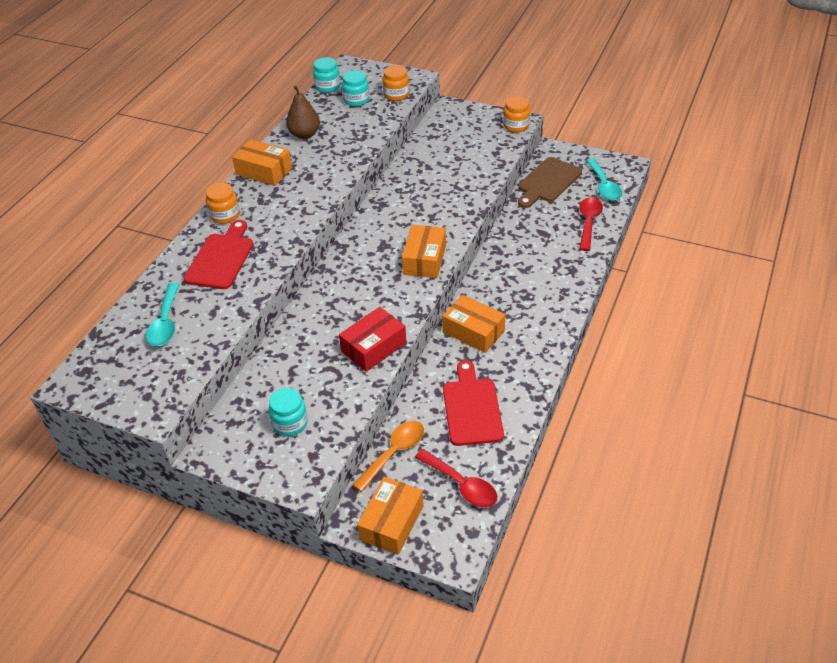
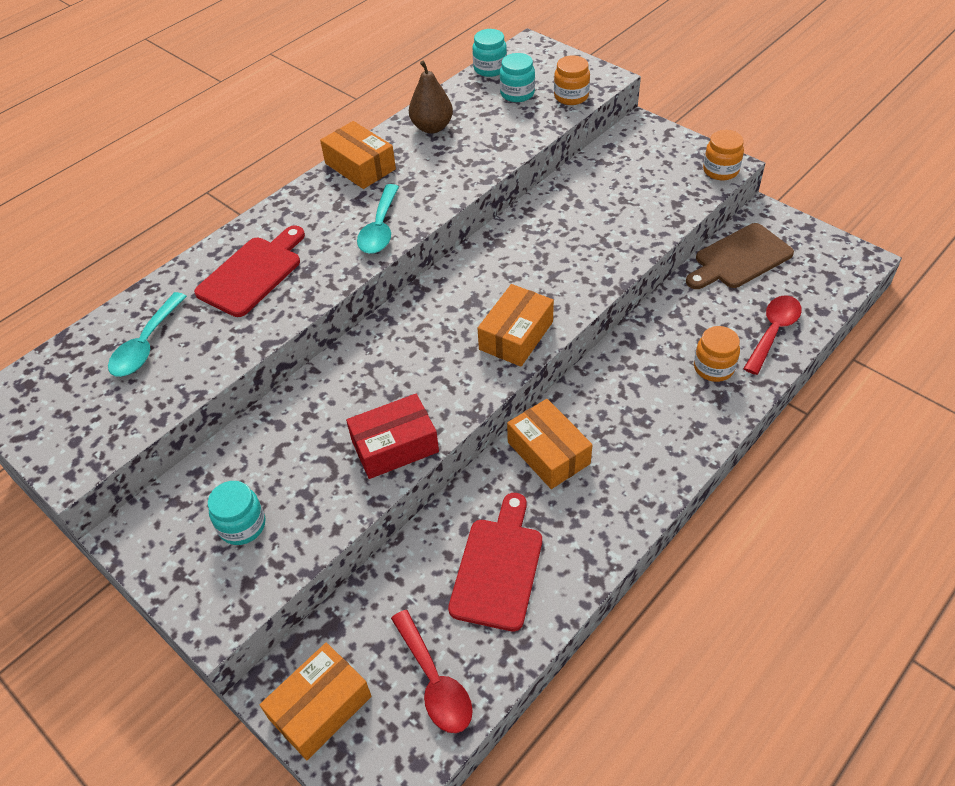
camera: 20 degrees right, 5 degrees up
orange jar [206,183,240,224] -> orange jar moved to [694,326,740,382]
orange spoon [353,421,424,492] -> none
turquoise spoon [586,158,622,201] -> turquoise spoon moved to [357,184,399,254]

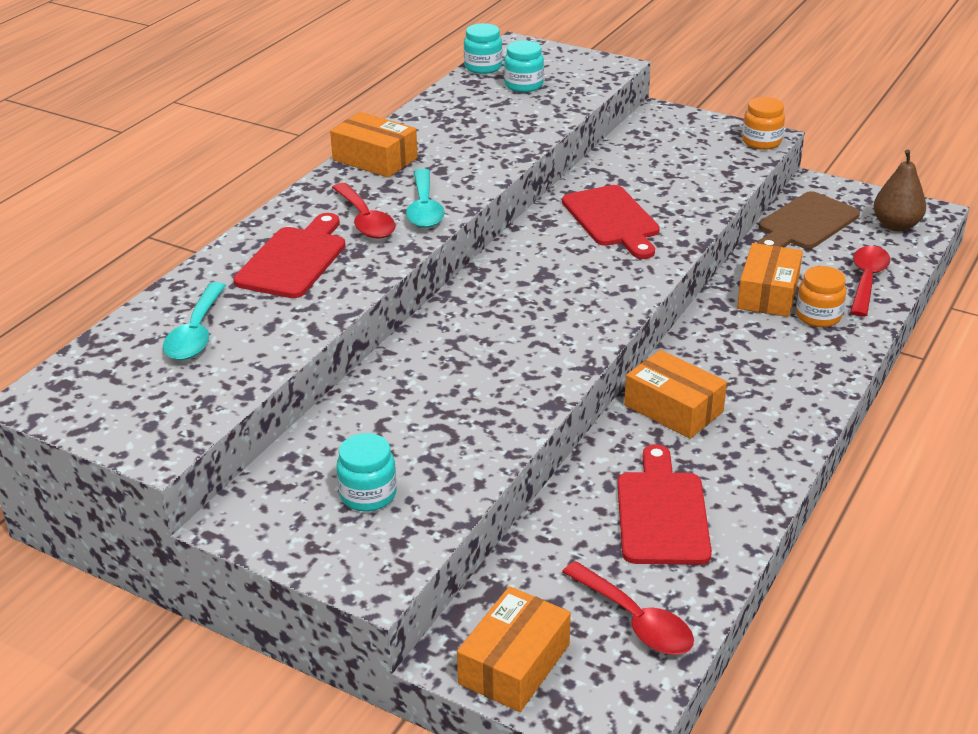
camera: 15 degrees left, 15 degrees down
red box [346,394,439,479] -> none
brown pear [409,61,453,134] -> brown pear moved to [874,149,926,231]
orange box [478,284,554,367] -> orange box moved to [737,243,803,317]
orange jar [554,55,590,105] -> none
none -> red spoon [332,183,396,239]
none -> red cutting board [562,185,660,259]

